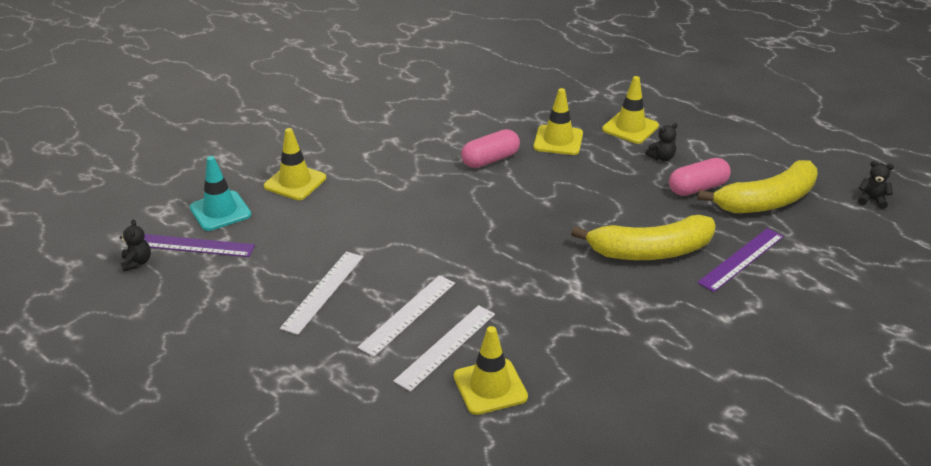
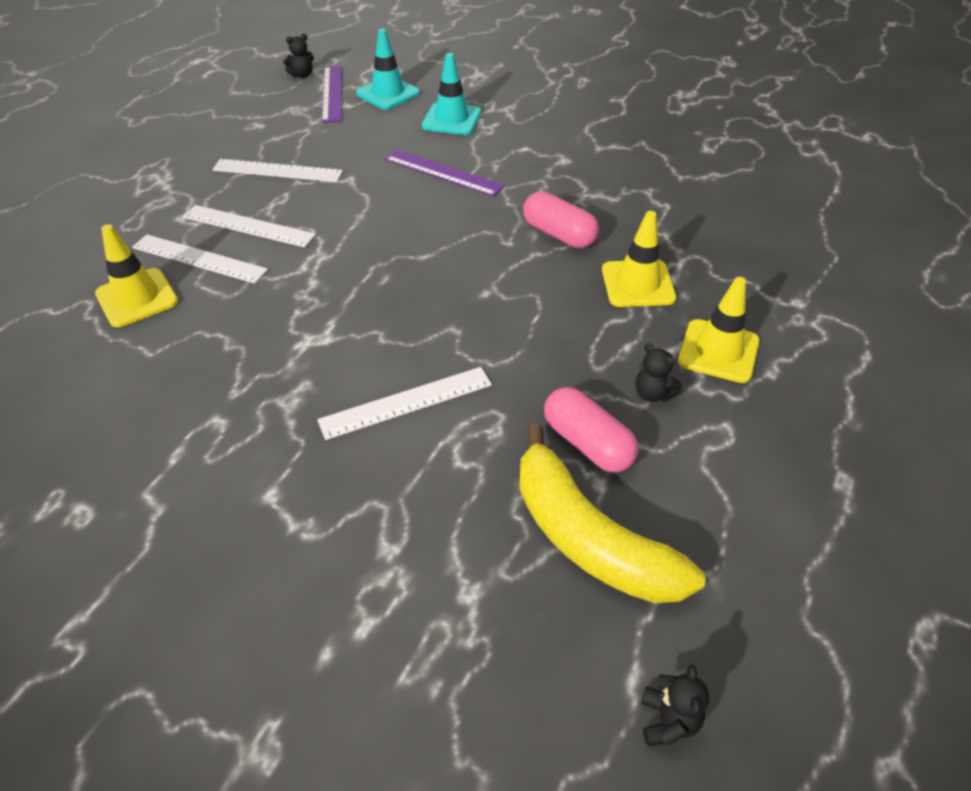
camera: 75 degrees right, 10 degrees up
yellow traffic cone [264,128,326,200] -> turquoise traffic cone [422,53,481,135]
yellow banana [571,215,716,260] -> white ruler [317,367,492,440]
purple ruler [697,228,784,292] -> purple ruler moved to [385,150,505,197]

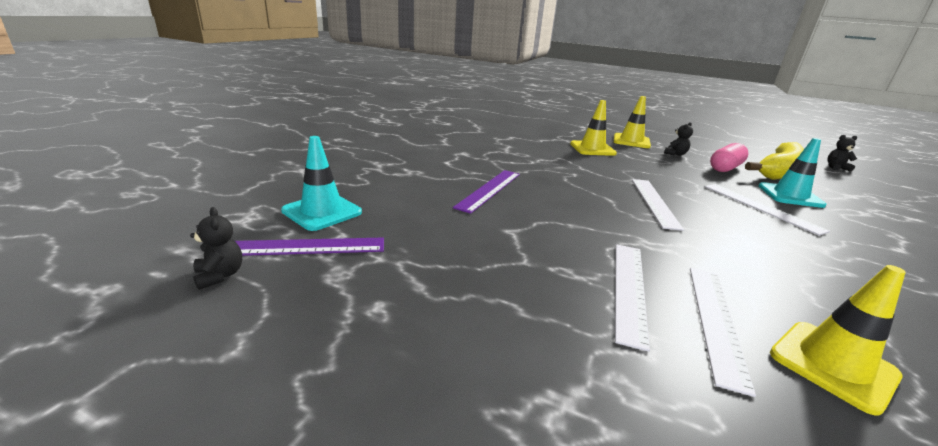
camera: 95 degrees left, 20 degrees down
white ruler [212,159,343,182] -> white ruler moved to [632,179,684,231]
turquoise traffic cone [422,53,481,135] -> turquoise traffic cone moved to [759,138,827,208]
pink capsule [523,191,599,248] -> none

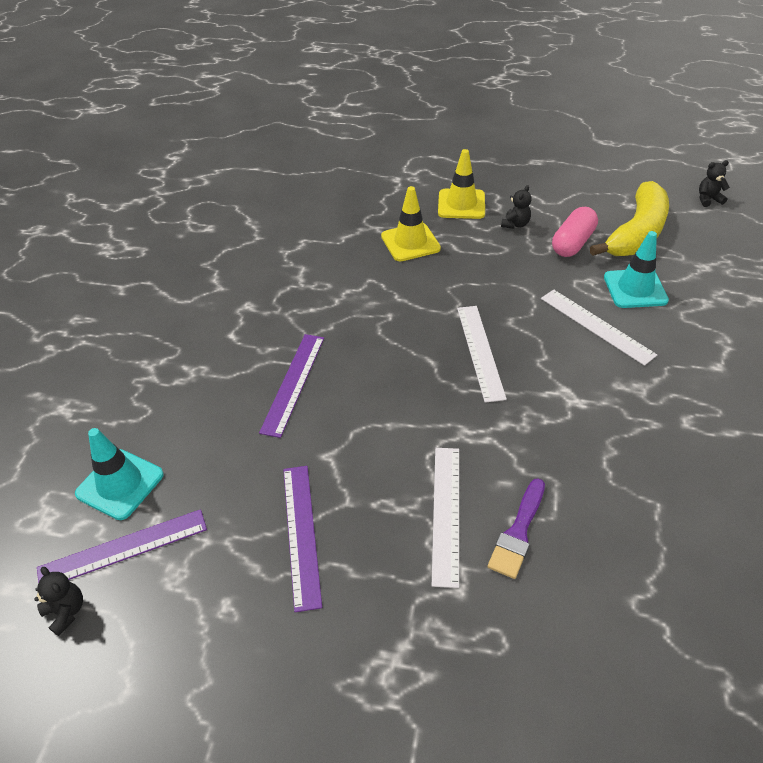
camera: 10 degrees left, 20 degrees up
white ruler [690,268,756,397] -> purple brush [488,478,545,579]
yellow traffic cone [770,265,906,415] -> none
none -> purple ruler [283,466,322,612]

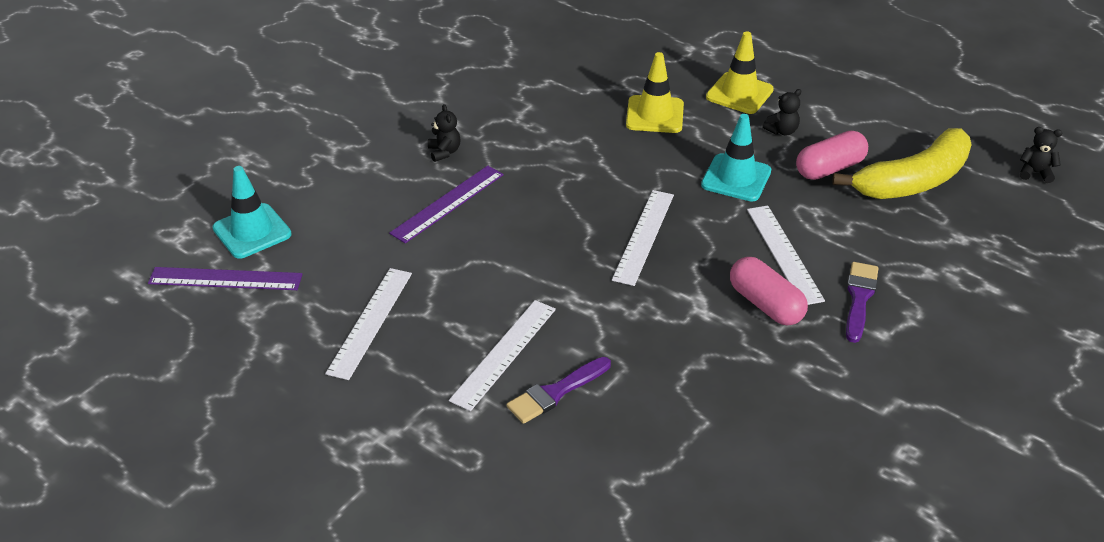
camera: 25 degrees right, 5 degrees down
black teddy bear [34,567,83,636] -> black teddy bear moved to [428,104,461,162]
purple ruler [283,466,322,612] -> white ruler [325,268,412,380]
turquoise traffic cone [604,231,669,308] -> turquoise traffic cone moved to [701,114,771,201]
none -> pink capsule [730,257,808,325]
none -> purple brush [846,262,879,343]

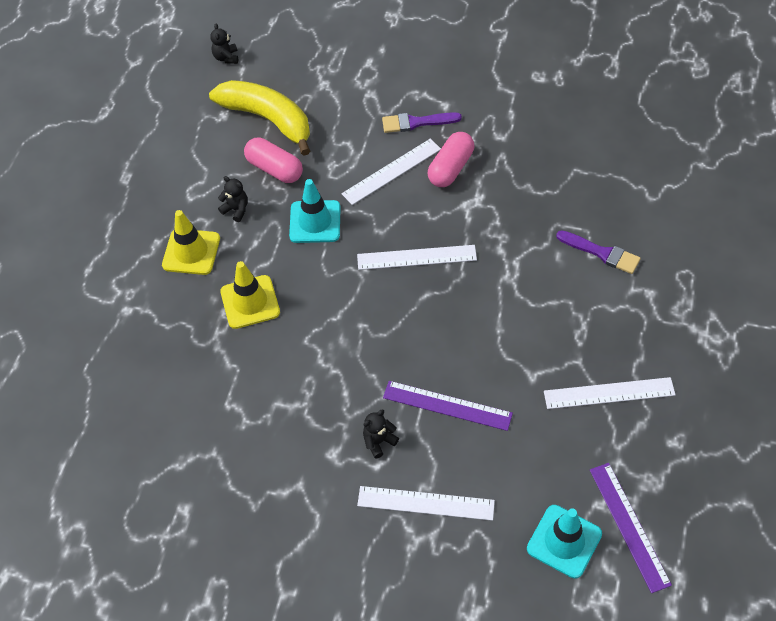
camera: 110 degrees left, 15 degrees up
white ruler [449,300,556,411] -> white ruler moved to [357,486,495,521]

